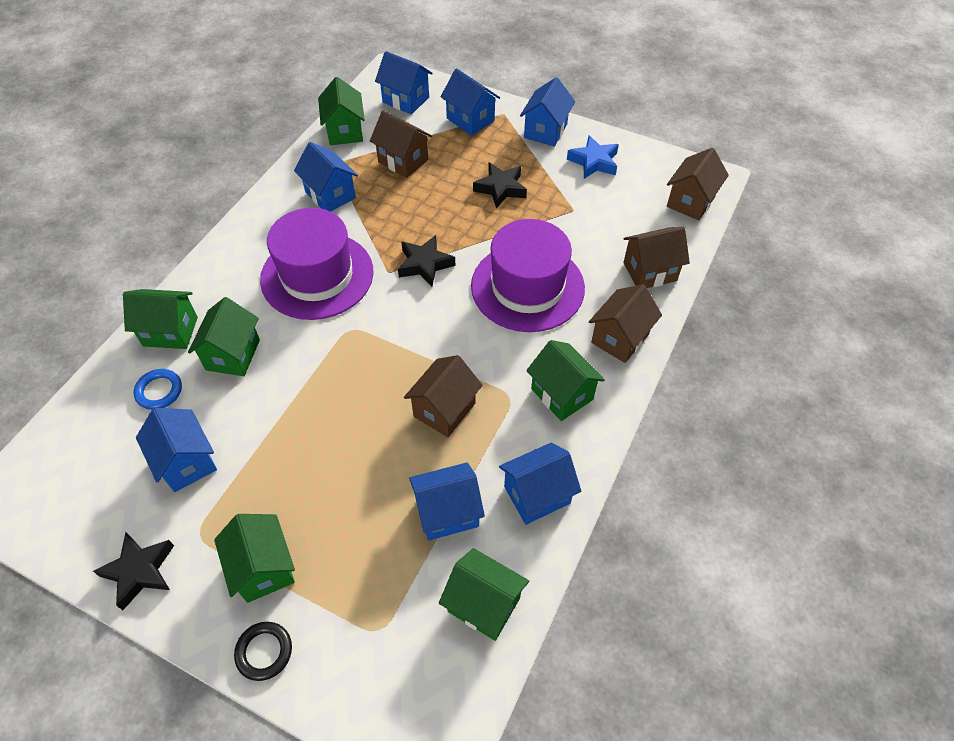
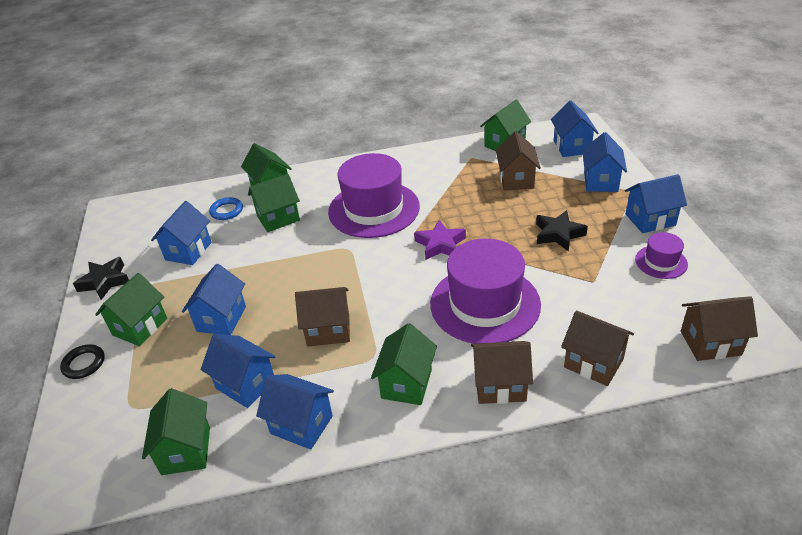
camera: 55 degrees right, 15 degrees down
blue house [294,142,358,212] -> blue house moved to [182,264,246,335]
black star [398,235,455,287] -> purple star [414,220,466,260]
blue star [567,135,619,179] -> purple hat [635,232,688,279]

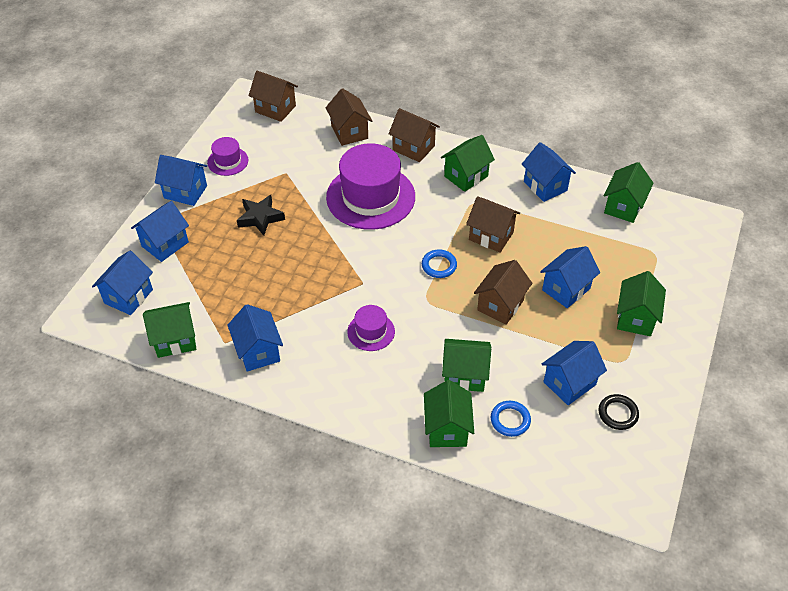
camera: 150 degrees left, 10 degrees up
black ring [60,344,105,379] -> black ring moved to [598,394,639,430]
black star [73,257,129,300] -> none
green house [95,273,167,346] -> green house turned 45 degrees counterclockwise [617,271,666,336]
blue house [201,334,276,408] -> blue house moved to [227,304,283,372]
purple hat [328,153,420,238] -> purple hat [347,305,395,351], size x0.47
purple star [414,220,466,260] -> none
brown house [496,131,541,191] -> brown house moved to [474,260,532,325]
none -> blue ring [422,249,457,278]

